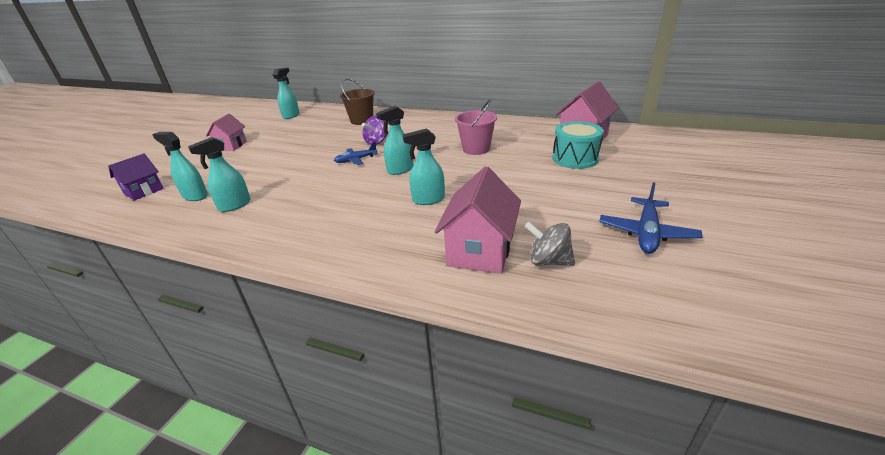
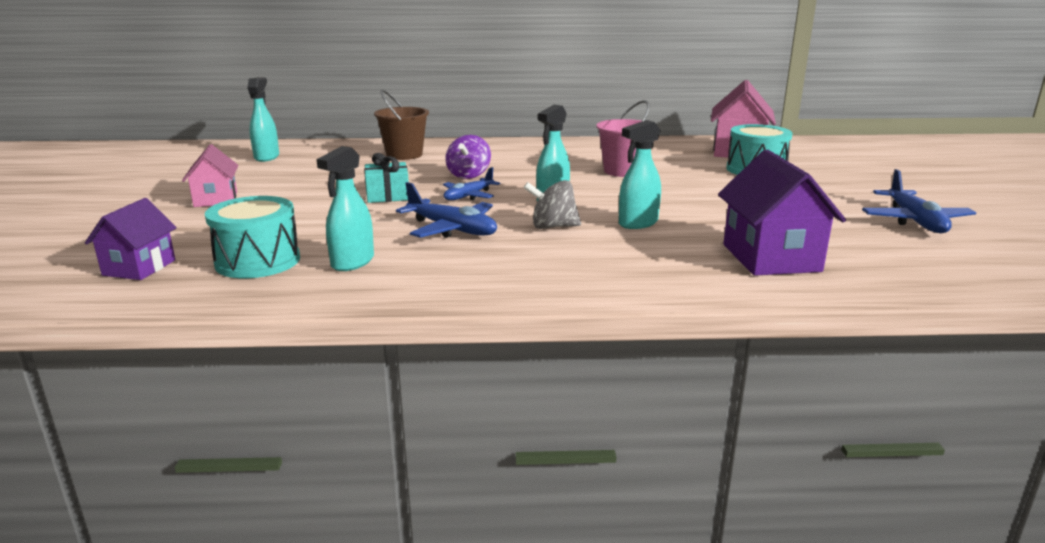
camera: 25 degrees left, 10 degrees down
turquoise spray bottle [152,132,208,201] -> turquoise drum [205,196,300,278]
pink house [435,166,521,274] -> purple house [718,150,846,276]
grey spinning top [524,222,575,266] -> grey spinning top moved to [523,180,581,229]
none -> turquoise gift [364,153,409,203]
none -> blue plane [396,182,497,238]

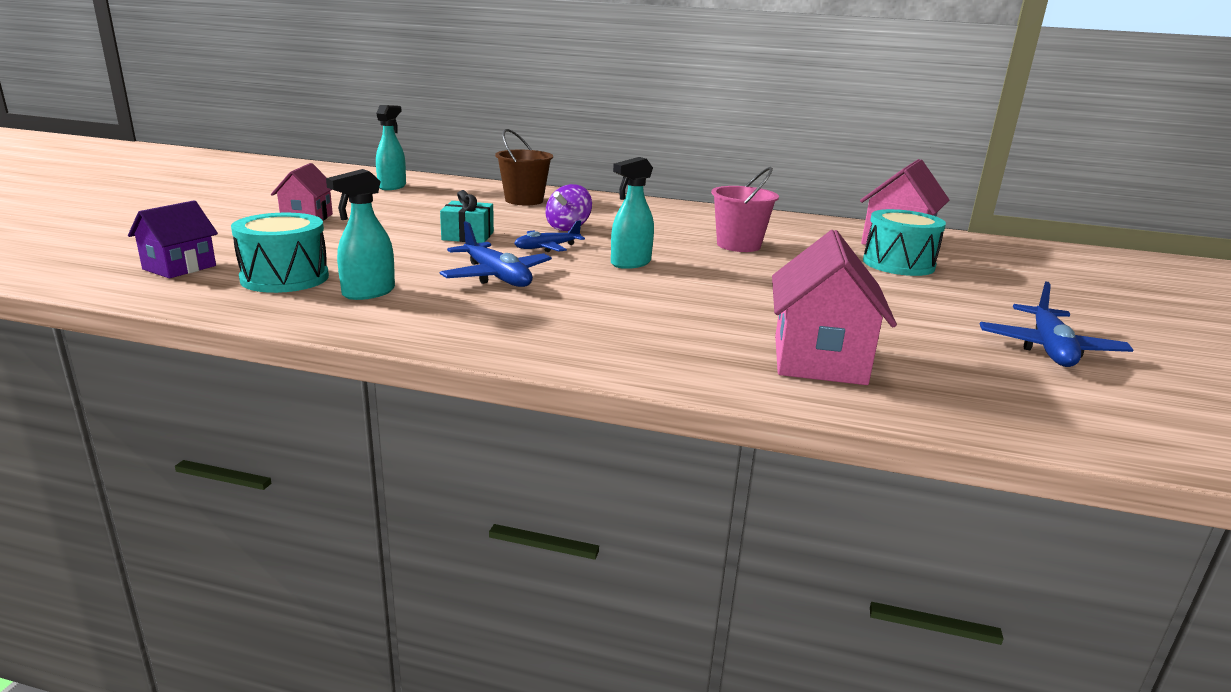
camera: 15 degrees right, 0 degrees up
grey spinning top [523,180,581,229] -> none
turquoise spray bottle [619,120,661,229] -> none
purple house [718,150,846,276] -> pink house [772,230,897,385]

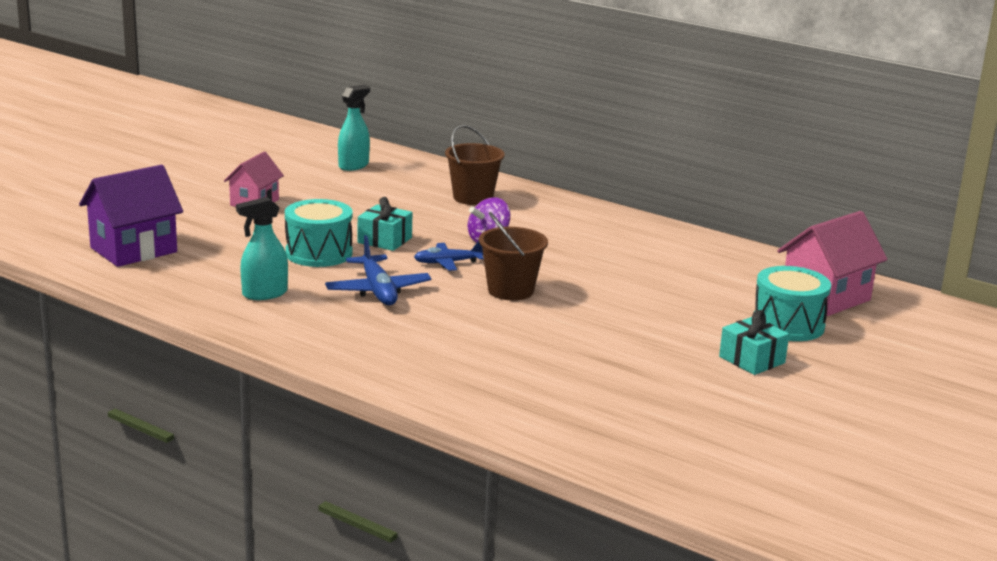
camera: 20 degrees right, 0 degrees up
purple house [128,201,218,278] -> purple house [79,165,183,267], size x1.59
turquoise drum [231,213,329,293] -> turquoise drum moved to [285,199,353,267]
turquoise spray bottle [611,157,654,269] -> brown bucket [479,212,548,300]
pink bucket [711,167,779,252] -> none
pink house [772,230,897,385] -> none
blue plane [980,281,1133,367] -> none
none -> turquoise gift [719,310,789,375]

